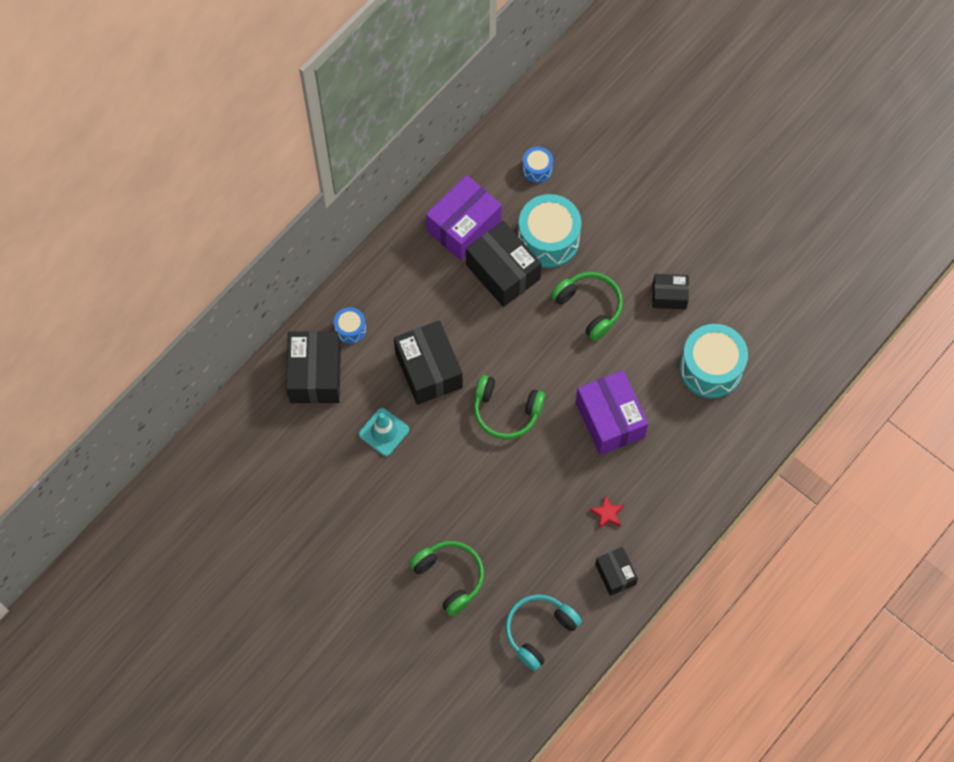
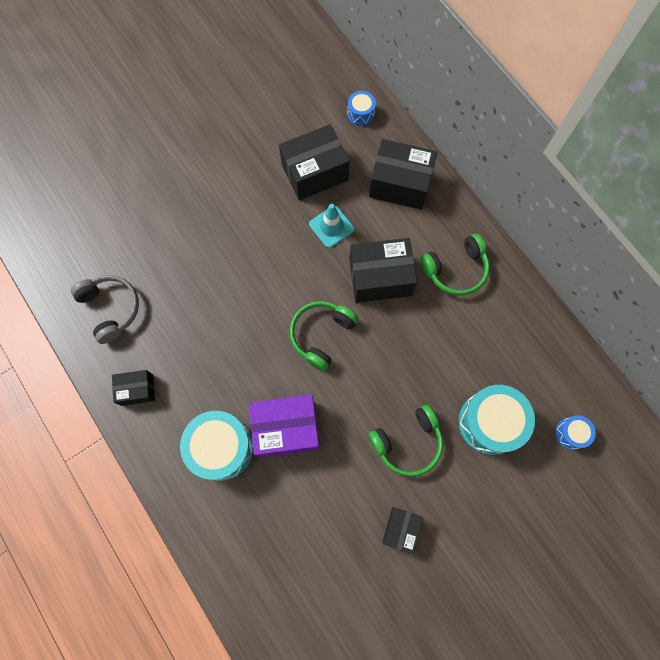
camera: 105 degrees right, 5 degrees up
blue drum [334,307,366,344] -> blue drum moved to [347,91,376,126]
green headphones [409,541,484,616] -> green headphones moved to [420,234,490,296]
purple box [426,175,502,261] -> none
black box [466,221,542,307] -> black box moved to [279,124,349,200]
turquoise headphones [505,594,582,671] -> grey headphones [71,275,139,344]
red star [590,495,624,529] -> none
turquoise drum [680,324,748,398] -> turquoise drum moved to [180,411,253,481]

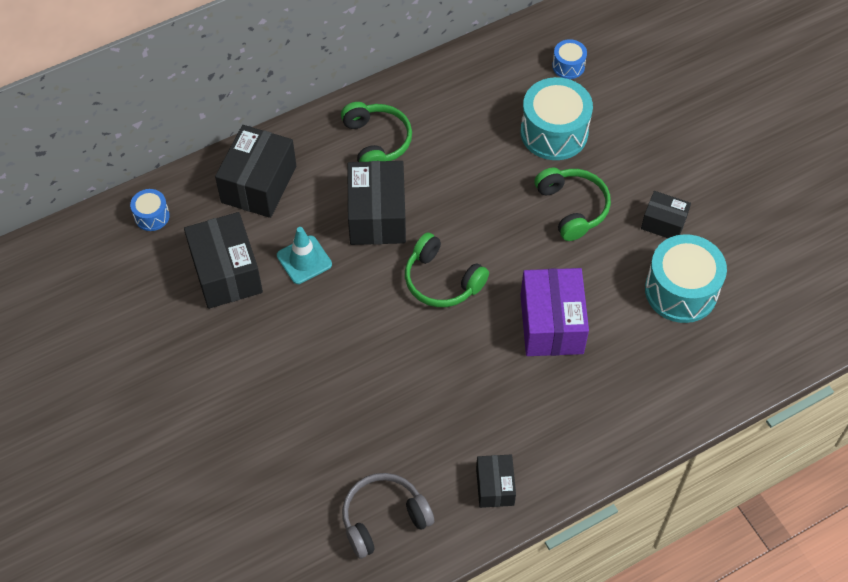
camera: 85 degrees left, 15 degrees down
turquoise drum [180,411,253,481] -> turquoise drum moved to [645,234,727,323]

